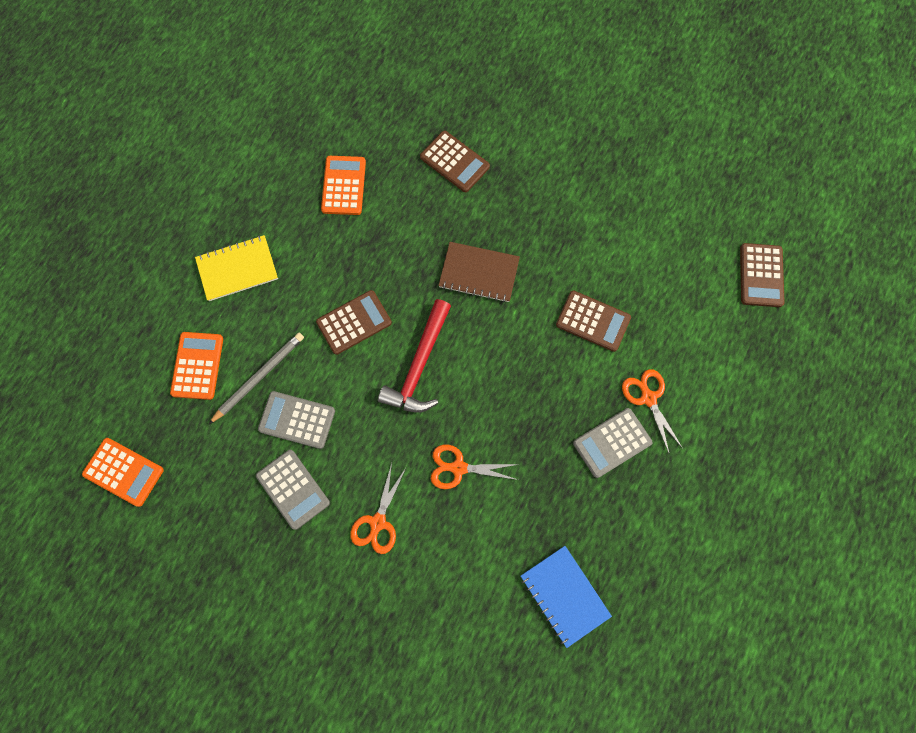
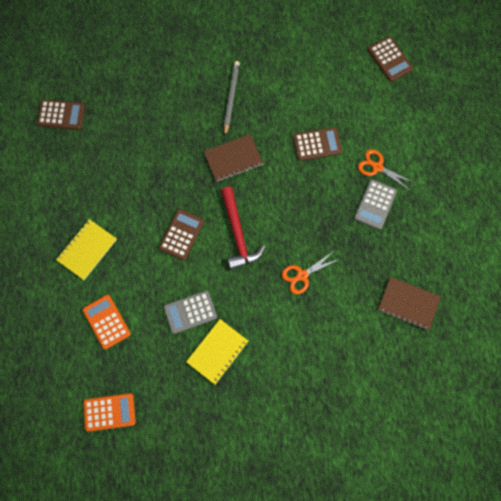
camera: 35 degrees left, 0 degrees up
grey pencil [209,333,304,424] -> grey pencil moved to [224,61,240,136]
grey calculator [256,449,330,530] -> yellow notebook [186,319,249,385]
orange calculator [321,156,366,215] -> none
orange scissors [350,463,406,554] -> none
brown calculator [420,131,490,192] -> brown calculator moved to [37,100,85,130]
blue notebook [521,546,612,648] -> brown notebook [378,277,441,330]

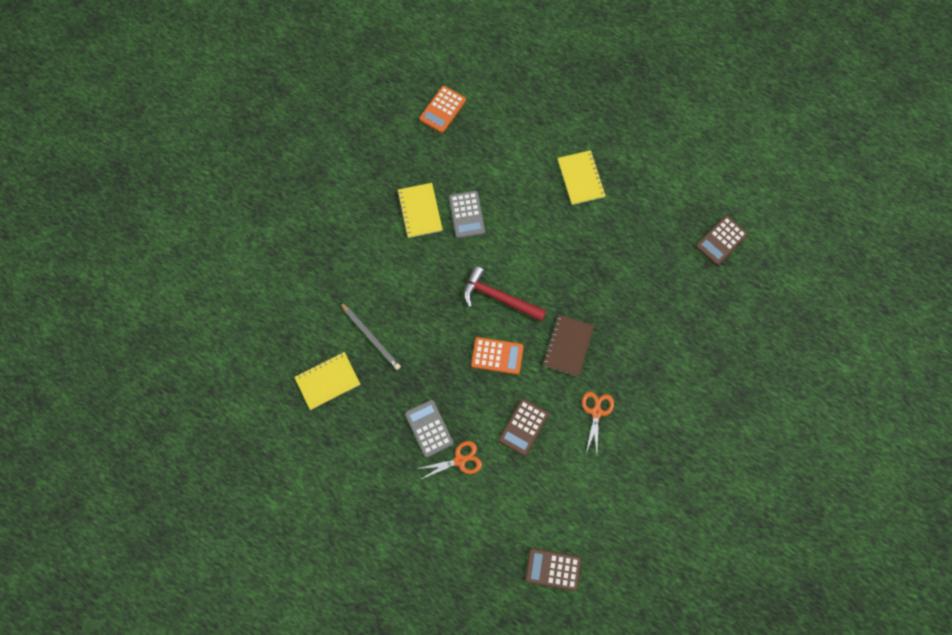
camera: 130 degrees right, 0 degrees up
orange calculator [82,295,131,350] -> orange calculator moved to [471,337,524,375]
brown calculator [159,209,204,260] -> none
grey calculator [163,290,217,334] -> grey calculator turned 150 degrees clockwise [449,191,485,239]
grey pencil [224,61,240,136] -> grey pencil moved to [340,302,401,370]
orange scissors [282,251,340,294] -> orange scissors moved to [582,392,614,453]
brown notebook [378,277,441,330] -> yellow notebook [294,352,361,410]

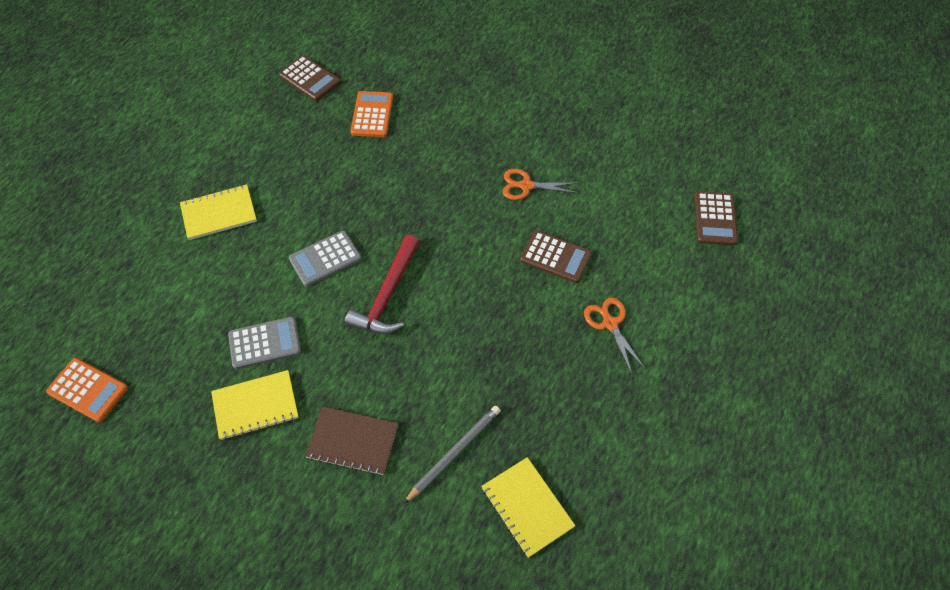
camera: 95 degrees left, 15 degrees down
grey calculator [405,400,453,457] -> grey calculator moved to [289,231,362,287]
orange calculator [471,337,524,375] -> orange calculator moved to [350,91,393,137]
brown notebook [543,315,594,377] -> brown notebook moved to [305,407,398,475]

